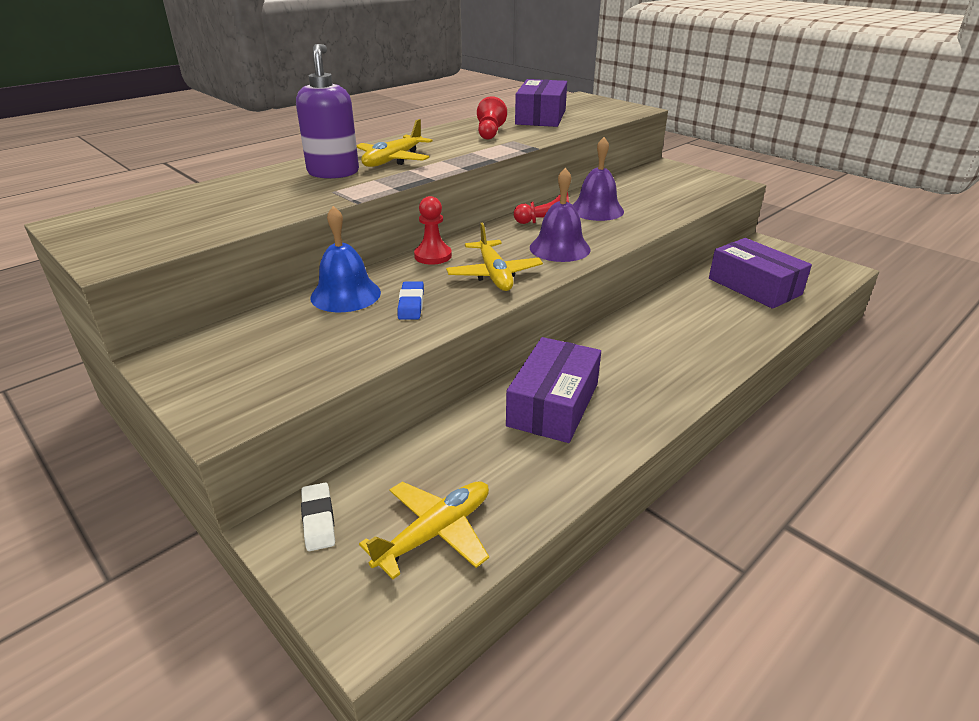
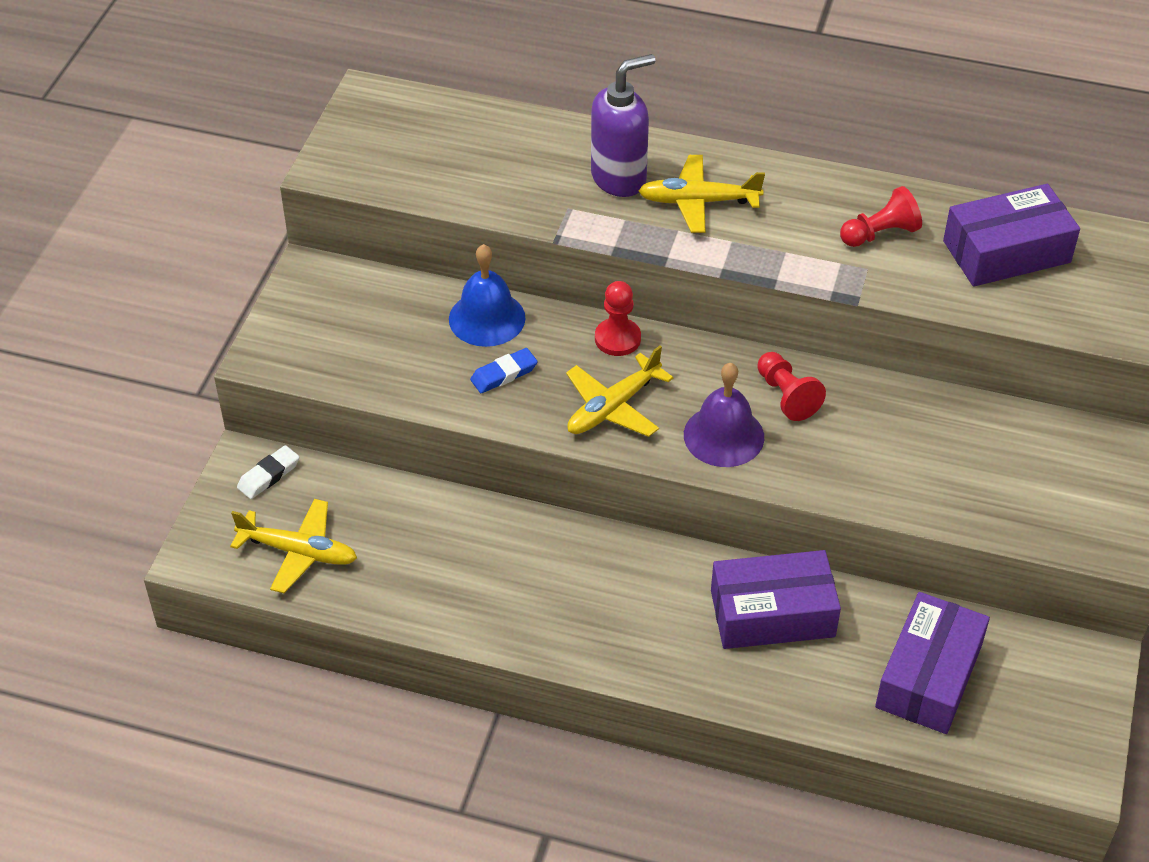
camera: 60 degrees right, 15 degrees up
purple box [506,337,601,443] -> purple box moved to [711,550,841,649]
purple bell [573,137,624,221] -> none

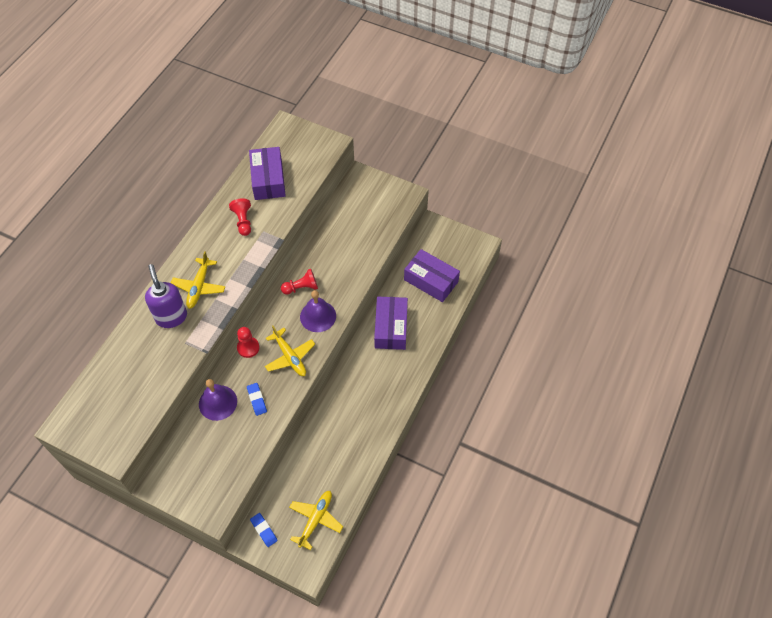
camera: 80 degrees left, 10 degrees up
white eraser [237,445,299,499] -> blue eraser [250,513,278,547]
blue bell [449,244,526,347] -> purple bell [199,379,237,421]

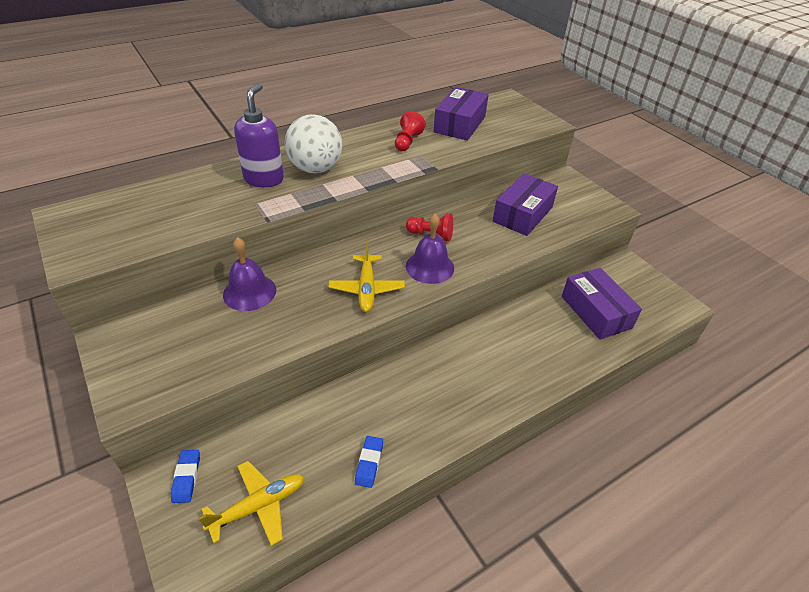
camera: 30 degrees right, 15 degrees down
yellow plane [171,251,225,309] -> white ball [285,114,342,173]
red pawn [237,327,259,358] -> none
blue eraser [247,383,267,416] -> blue eraser moved to [355,436,383,488]
purple box [374,297,408,350] -> purple box moved to [493,173,558,236]

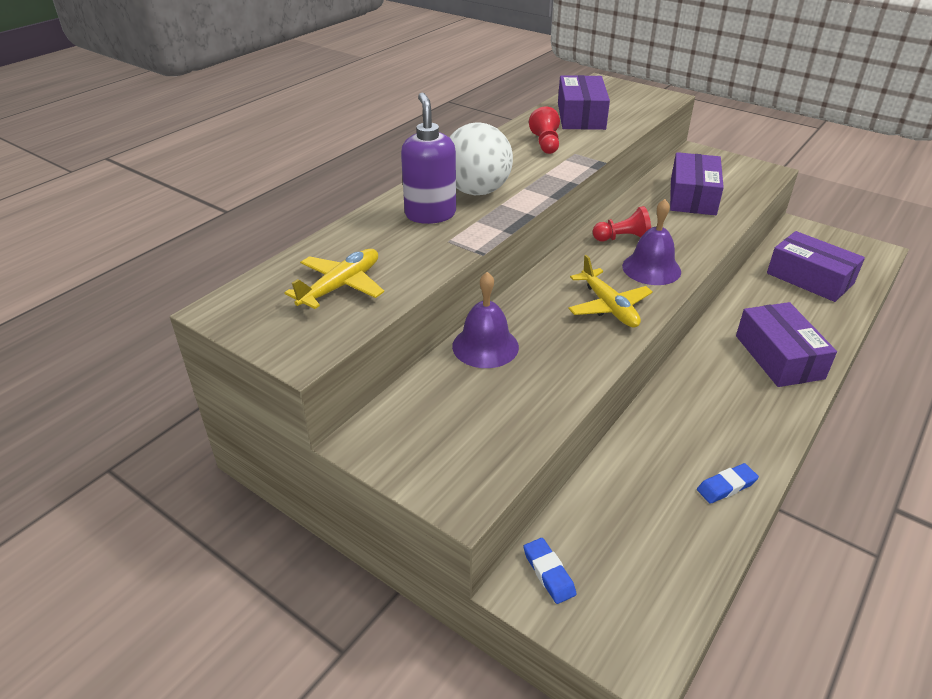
camera: 20 degrees left, 5 degrees down
yellow plane [198,461,304,546] -> yellow plane moved to [284,249,384,309]
blue eraser [355,436,383,488] -> blue eraser turned 75 degrees clockwise [697,463,759,504]
none -> purple box [736,302,837,387]

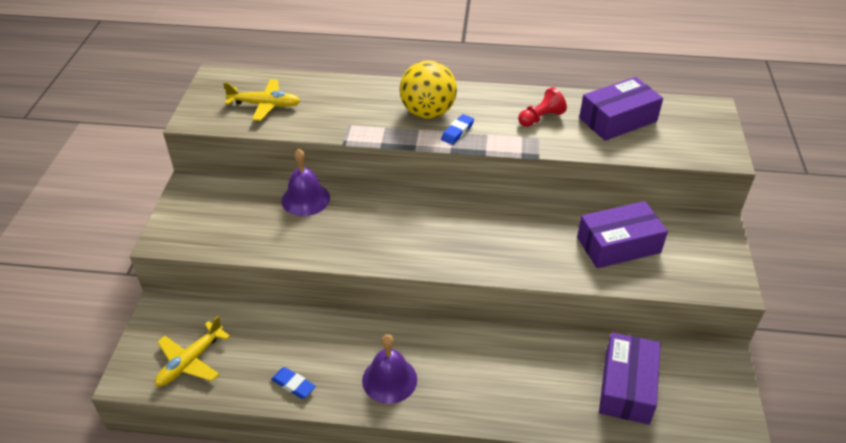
camera: 60 degrees right, 5 degrees up
purple soap dispenser [401,93,456,224] -> none
white ball [450,123,513,195] -> yellow ball [400,60,457,119]
blue eraser [523,538,576,604] -> blue eraser moved to [441,114,474,145]
yellow plane [568,255,653,328] -> yellow plane moved to [155,316,230,386]
red pawn [593,206,651,242] -> none
purple bell [622,199,681,285] -> purple bell moved to [362,334,417,404]
purple box [736,302,837,387] -> none

